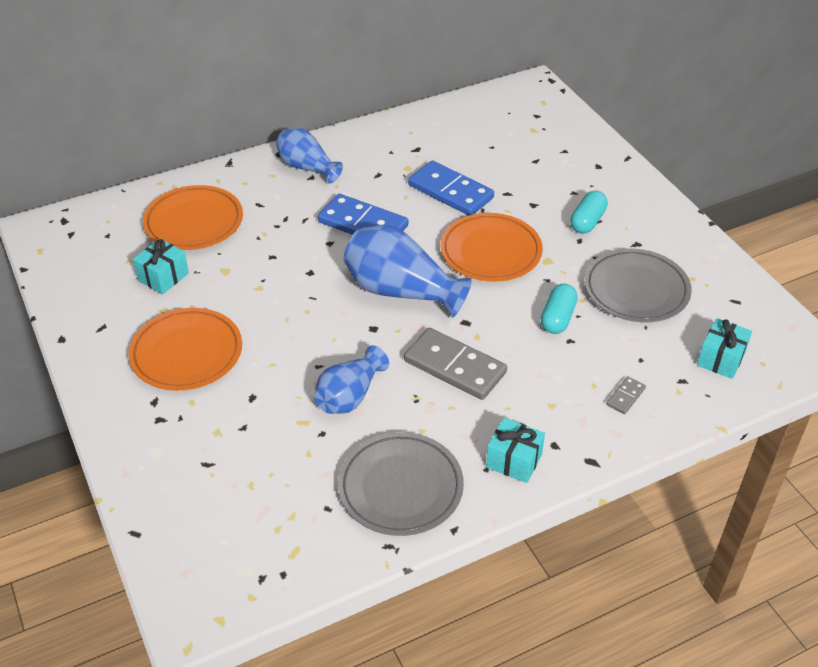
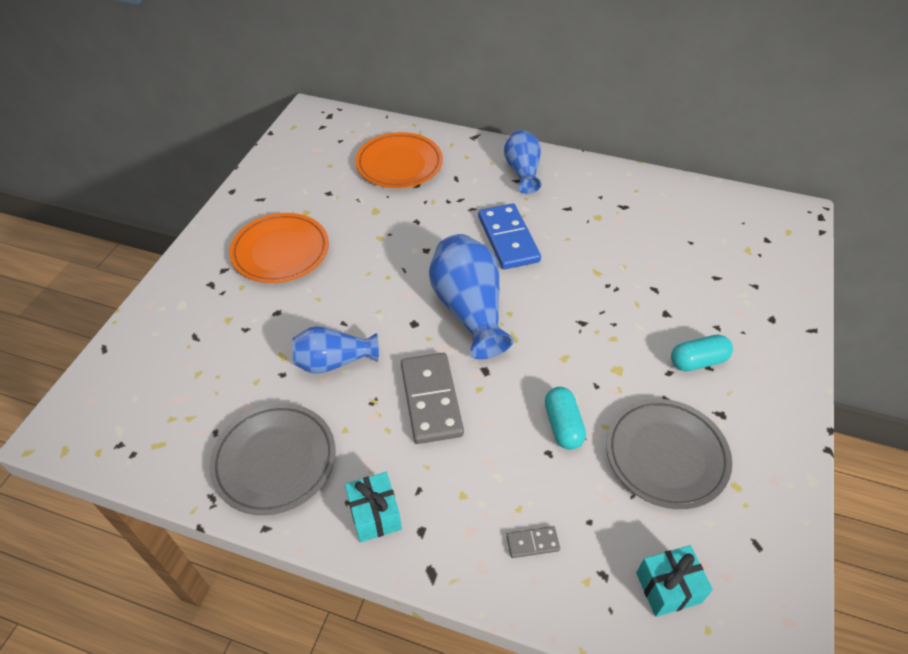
camera: 45 degrees right, 5 degrees up
turquoise gift [133,239,189,294] -> none
blue domino [408,160,494,216] -> none
orange plate [440,213,543,282] -> none
turquoise capsule [541,283,578,334] -> turquoise capsule turned 75 degrees counterclockwise [545,387,586,450]

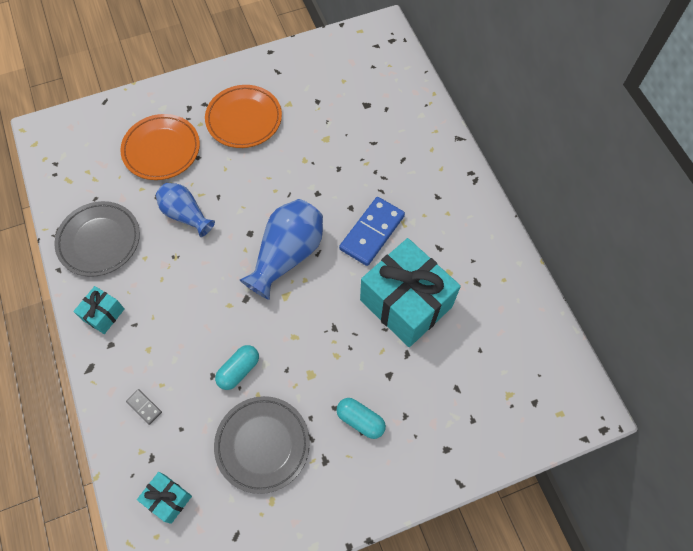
camera: 50 degrees right, 15 degrees up
orange plate [355,132,443,188] -> orange plate moved to [120,114,200,180]
grey domino [401,353,464,444] -> none
blue vase [504,130,542,194] -> none
none -> turquoise gift [360,238,461,347]

